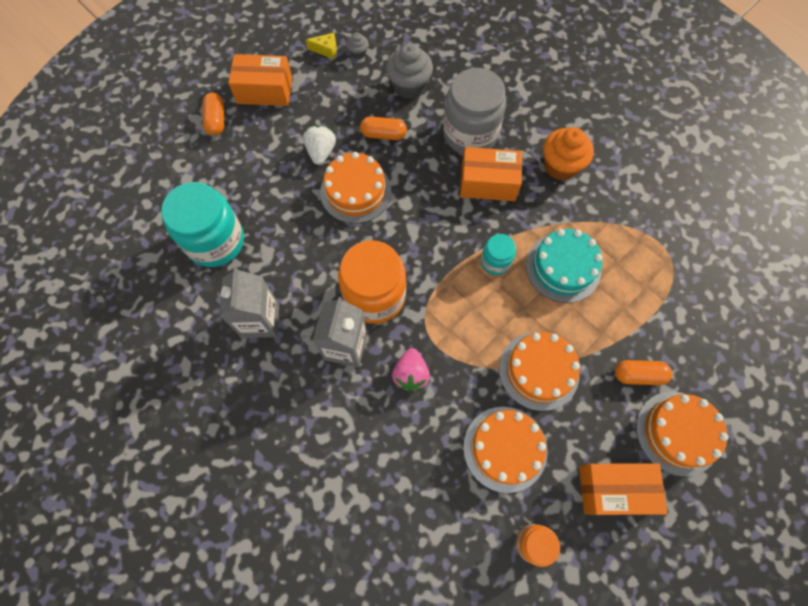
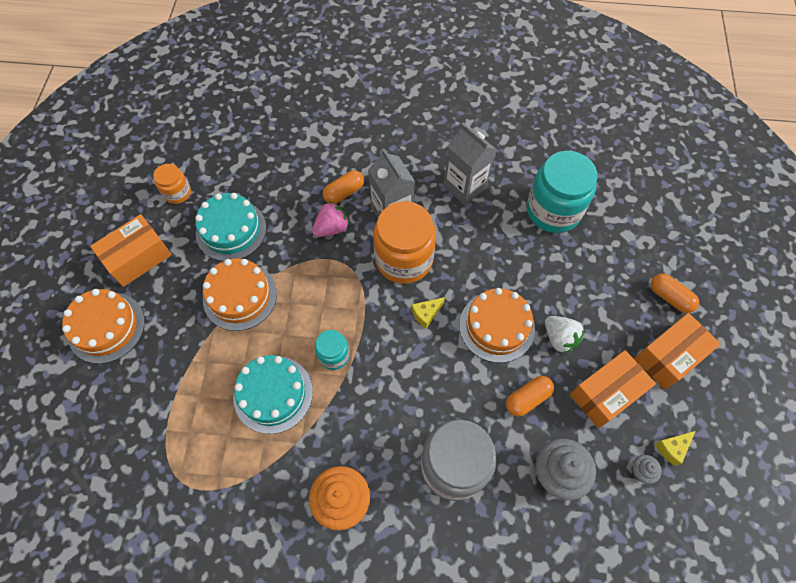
camera: 140 degrees right, 5 degrees down
pink strawberry [392,348,430,391] -> pink strawberry turned 90 degrees clockwise [312,201,349,237]
orange box [460,147,522,201] -> orange box moved to [570,350,656,428]
orange cake [463,407,547,493] -> turquoise cake [195,193,266,261]
orange capsule [615,360,672,385] -> orange capsule moved to [323,170,364,204]
none -> yellow cheese [412,297,445,329]

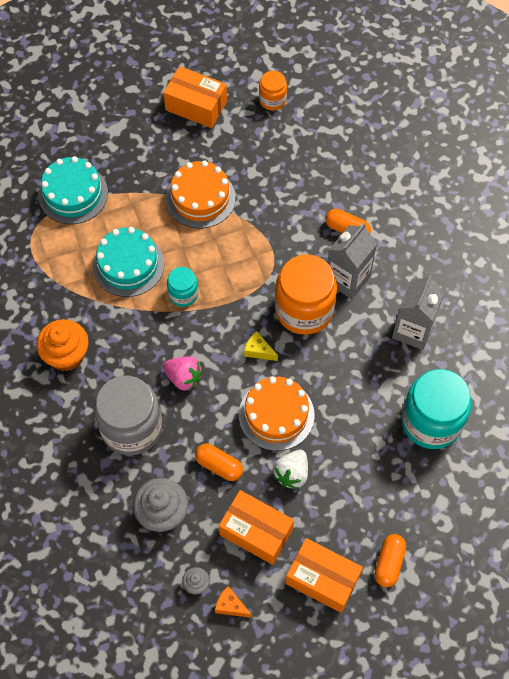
camera: 65 degrees right, 0 degrees up
orange cake [62,289,145,364] -> none
turquoise cake [195,193,266,261] -> turquoise cake moved to [38,156,108,224]
pink strawberry [312,201,349,237] -> pink strawberry moved to [163,356,202,391]
yellow cheese [655,431,695,466] -> orange cheese [215,586,252,618]

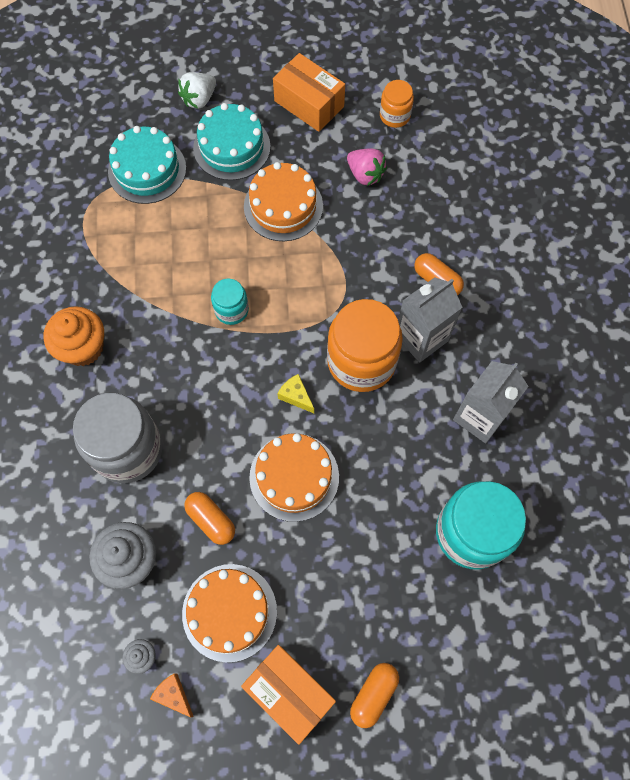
camera: 15 degrees right, 5 degrees up
turquoise cake [93,227,164,297] -> turquoise cake moved to [193,103,271,180]
pink strawberry [163,356,202,391] -> pink strawberry moved to [347,149,387,186]
orange box [219,490,294,565] -> orange cake [182,564,277,662]
white strawberry [273,450,308,489] -> white strawberry moved to [178,72,216,109]

